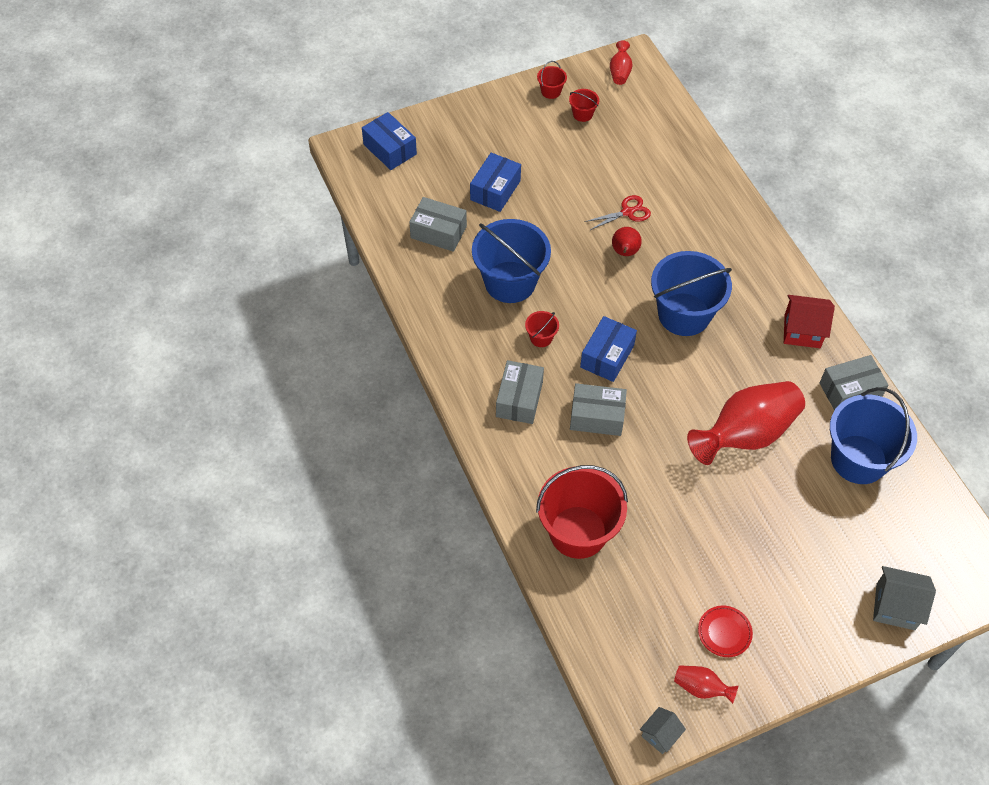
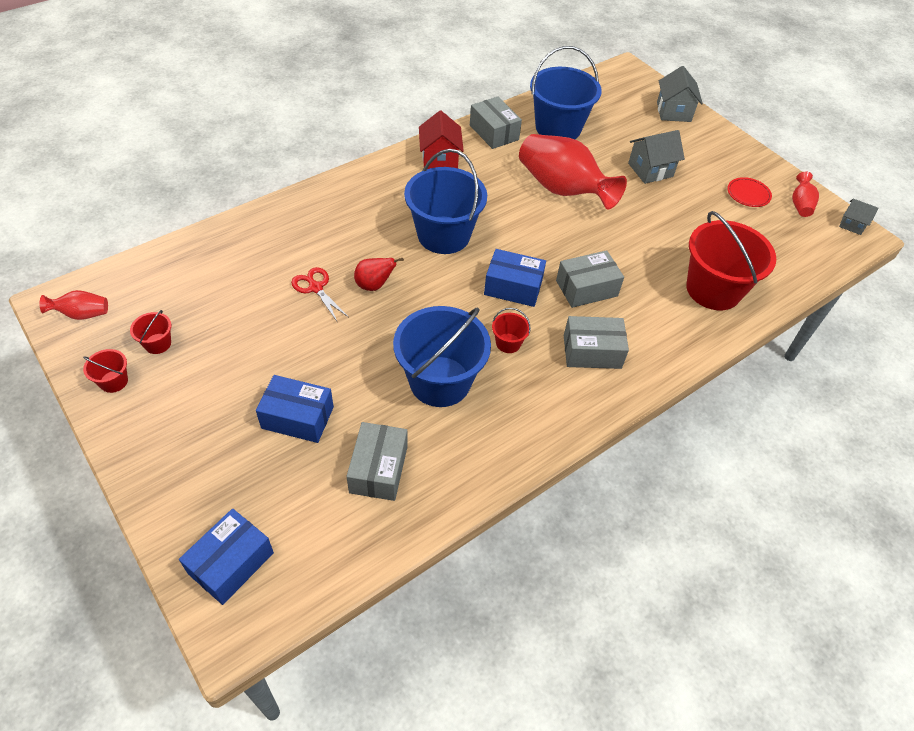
camera: 105 degrees left, 5 degrees down
grey box [570,383,627,436] -> grey box turned 75 degrees clockwise [556,250,624,308]
none -> grey house [628,130,685,184]

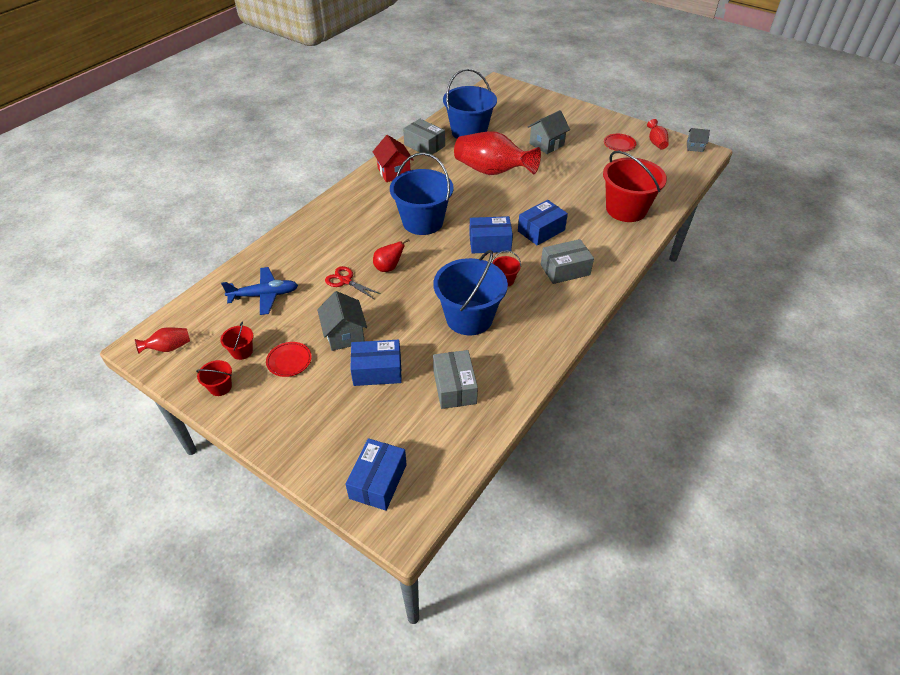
camera: 15 degrees left, 5 degrees down
grey box [556,250,624,308] -> blue box [518,200,568,246]
grey house [657,66,703,122] -> grey house moved to [317,291,367,351]
none -> blue plane [221,267,298,315]
none -> red plate [266,342,312,377]

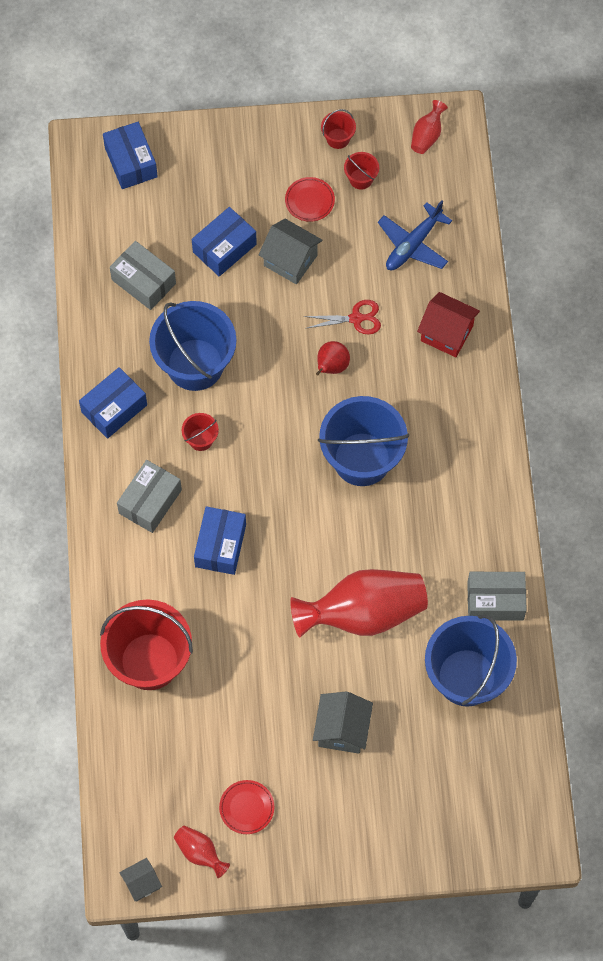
camera: 140 degrees right, 20 degrees up
red house [372,135,414,182] -> red house moved to [417,292,480,357]
blue box [469,216,513,253] -> blue box moved to [79,367,147,439]

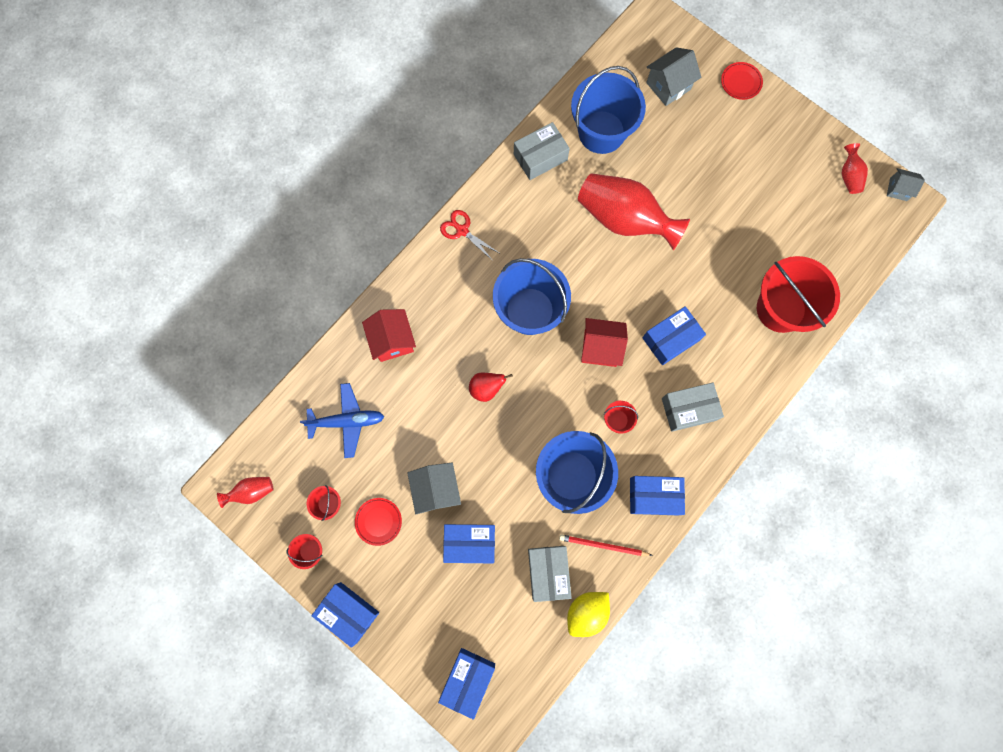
camera: 135 degrees left, 10 degrees up
red plate [219,780,275,834] -> red plate moved to [721,62,763,100]
red scissors [304,300,381,334] -> red scissors moved to [440,210,499,261]
grey house [313,691,373,754] -> grey house moved to [646,47,701,106]
grey box [467,572,527,621] -> grey box turned 75 degrees counterclockwise [514,122,570,180]
none -> blue box [311,582,380,648]
none -> red pencil [559,534,653,556]
none -> yellow lemon [567,592,610,637]
none -> red house [581,318,628,367]

